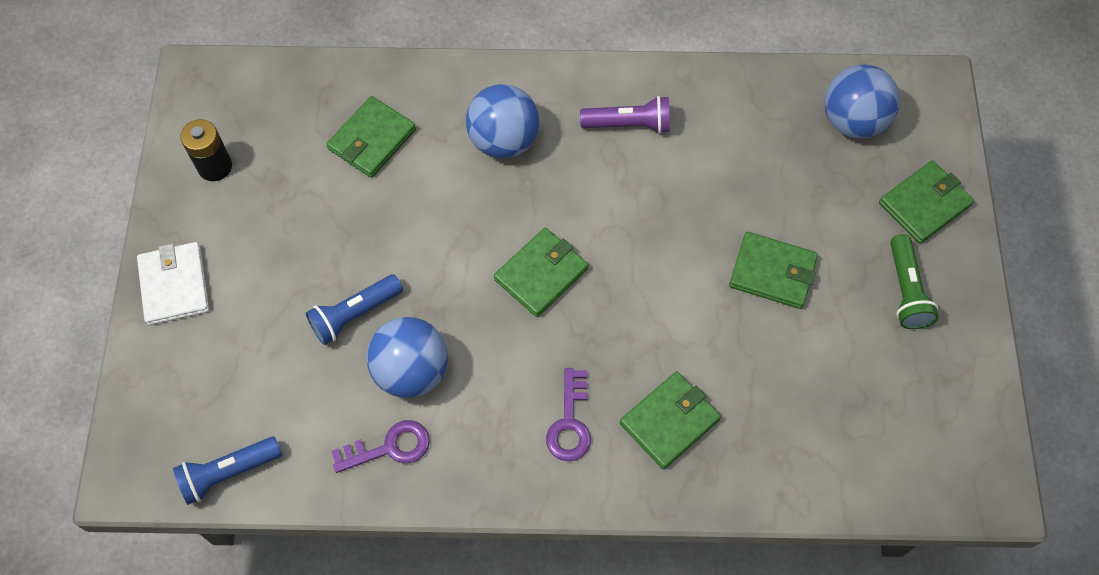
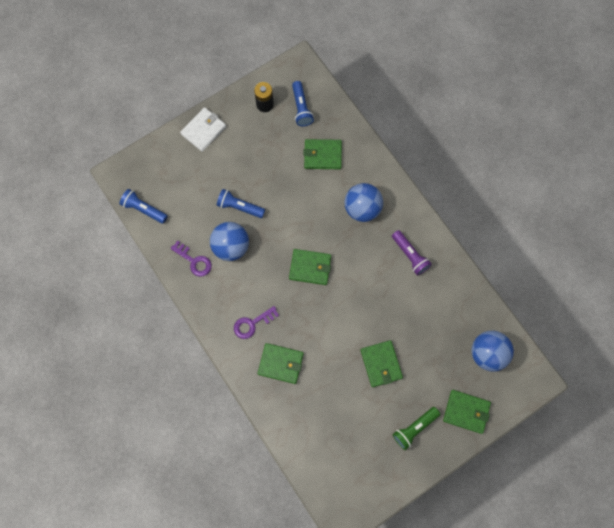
camera: 55 degrees right, 10 degrees up
none -> blue flashlight [292,81,314,126]

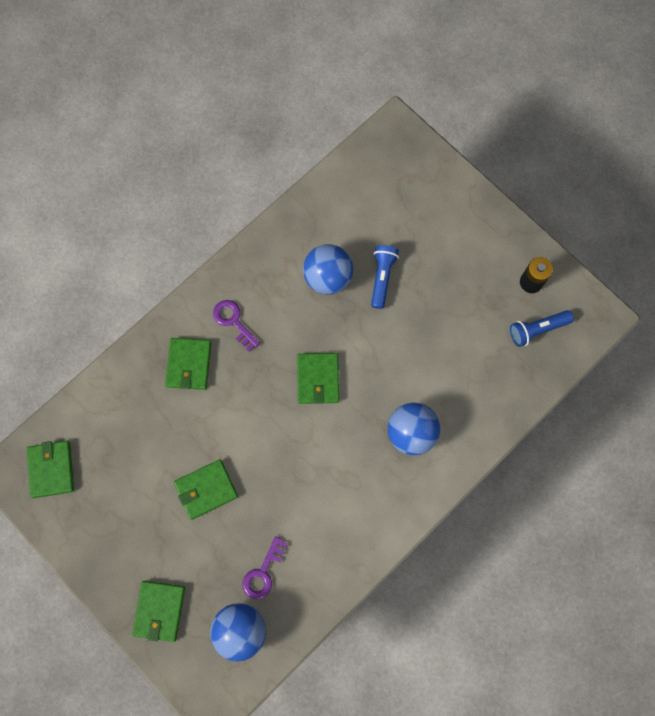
camera: 80 degrees right, 0 degrees up
blue flashlight [120,189,168,224] -> none
purple key [170,241,212,277] -> purple key moved to [242,536,288,599]
white wallet [180,107,226,152] -> none
green wallet [304,139,342,169] -> green wallet moved to [27,441,74,498]
purple flashlight [392,230,432,275] -> none
green flashlight [393,407,440,450] -> none

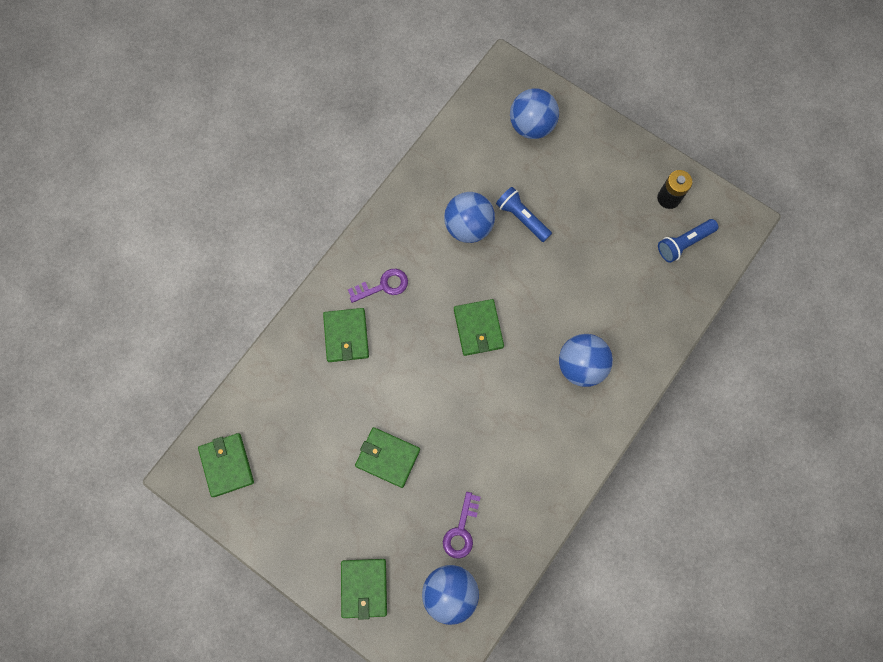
camera: 10 degrees left, 0 degrees up
green wallet [174,459,238,520] -> green wallet turned 60 degrees clockwise [355,427,420,488]
purple key [213,300,260,352] -> purple key turned 120 degrees clockwise [348,269,408,303]
blue flashlight [371,245,399,309] -> blue flashlight turned 45 degrees counterclockwise [496,187,552,242]
none -> blue ball [510,89,559,139]

